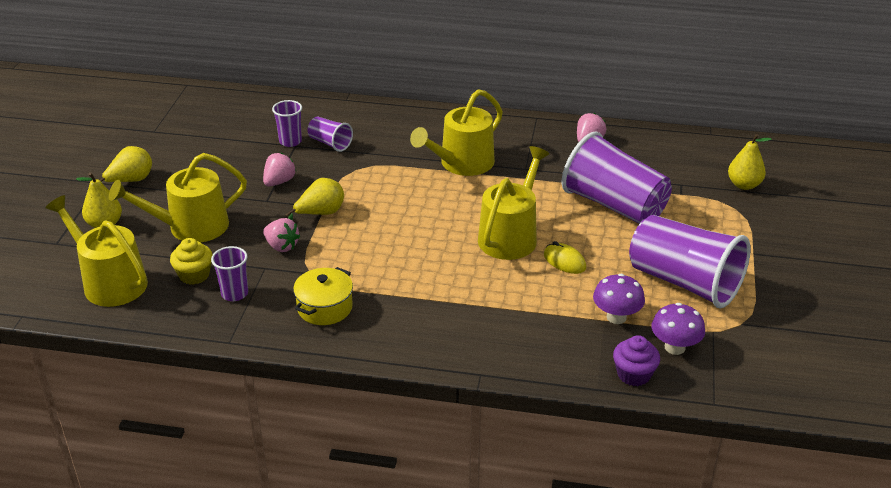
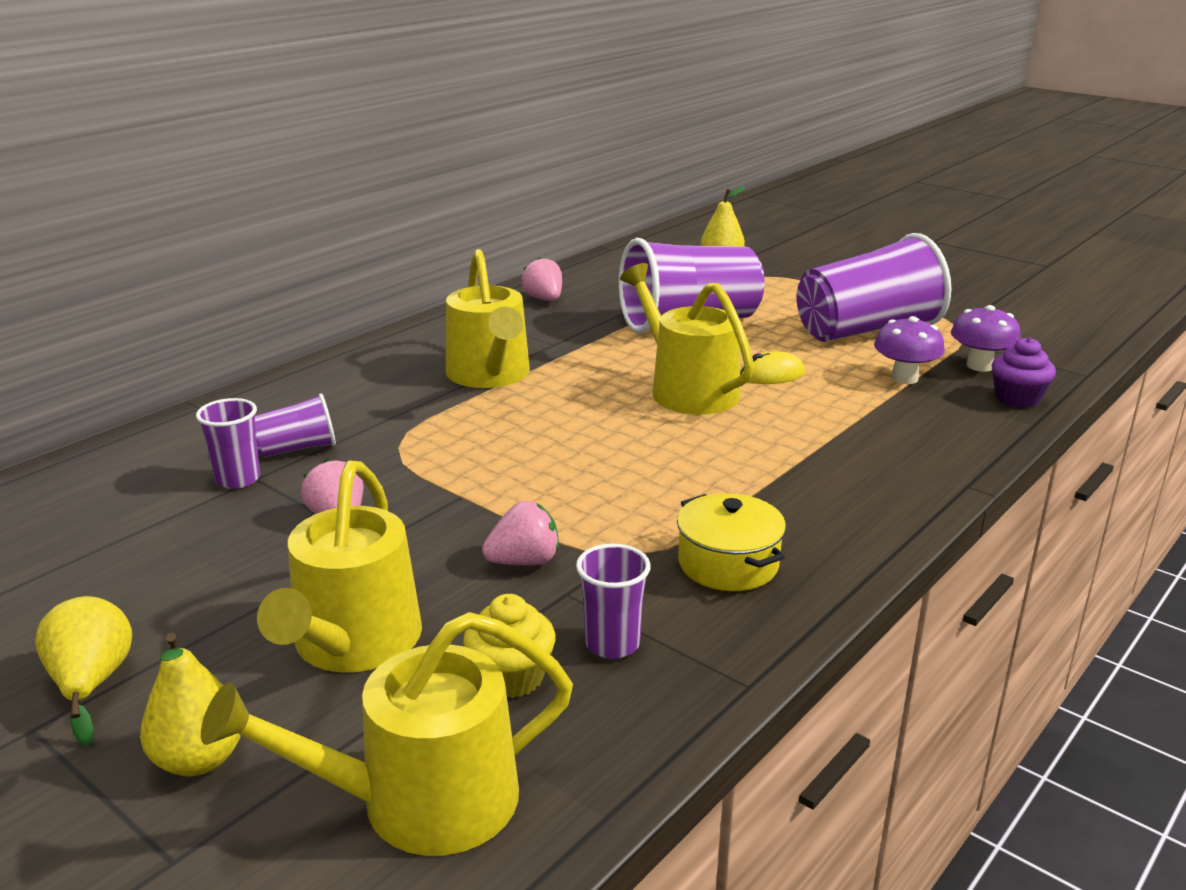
camera: 60 degrees left, 10 degrees down
yellow pear [286,178,344,221] -> none

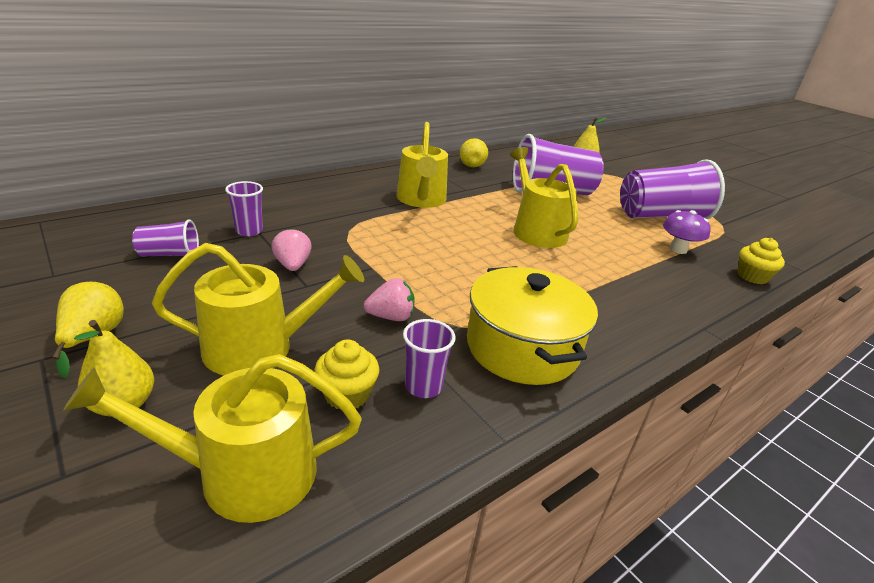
camera: 10 degrees right, 5 degrees up
purple cup [255,393,336,457] -> purple cup moved to [132,220,199,256]
yellow watering can [257,461,422,672] -> yellow watering can turned 120 degrees counterclockwise [152,243,364,375]
pink strawberry [522,257,562,301] -> yellow pear [460,138,488,167]
yellow pot [677,493,786,591] -> yellow pot [467,266,598,385], size x1.68
yellow mouse [740,351,805,384] -> none
purple mushroom [951,305,1021,372] -> none
purple cupcake [992,337,1056,408] -> yellow cupcake [737,238,785,284]

